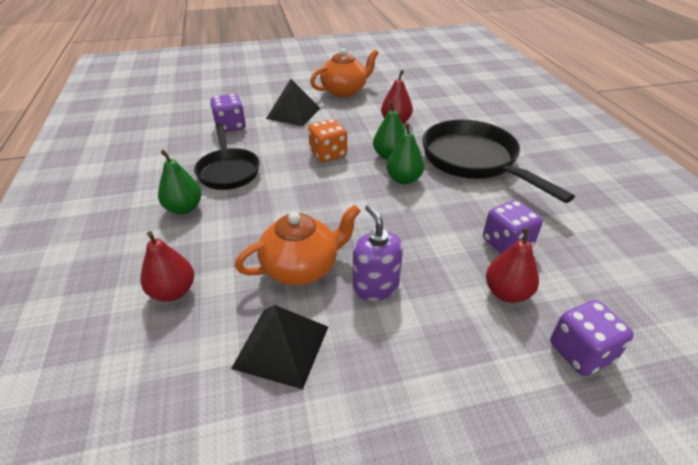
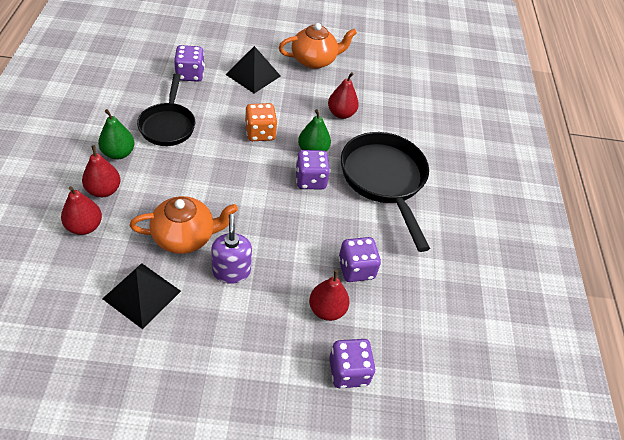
camera: 10 degrees right, 10 degrees up
green pear [386,123,424,184] -> purple dice [295,150,330,189]
none -> red pear [82,145,120,197]

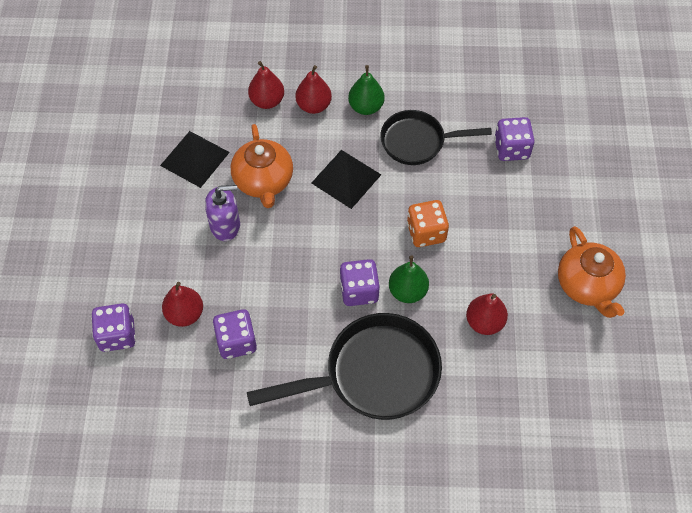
camera: 95 degrees right, 10 degrees up
black pyramid [225,46,280,94] -> black pyramid moved to [312,150,381,209]

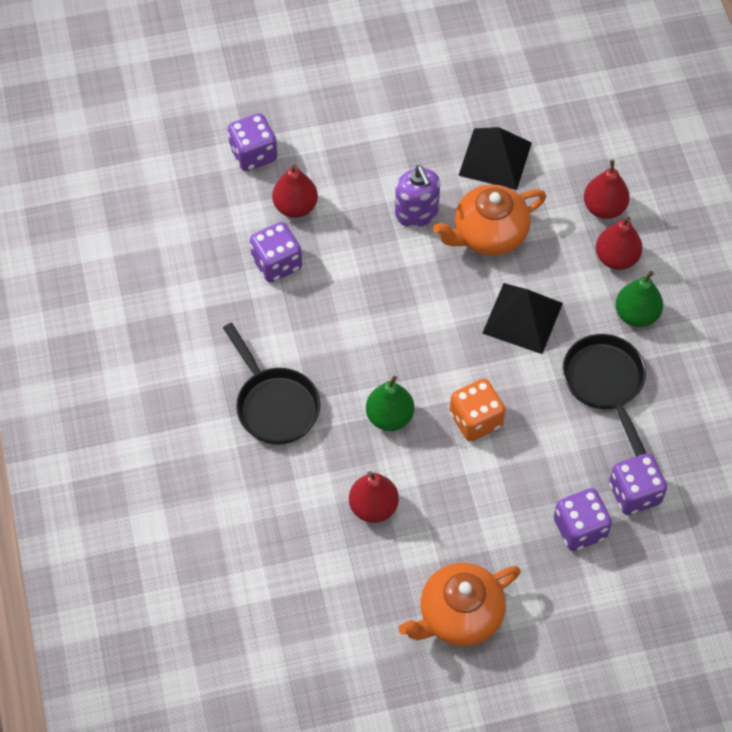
camera: 75 degrees right, 0 degrees up
black pan [247,313,442,420] -> black pan [223,323,320,445], size x0.64
purple dice [340,259,380,306] -> purple dice moved to [554,488,612,551]

